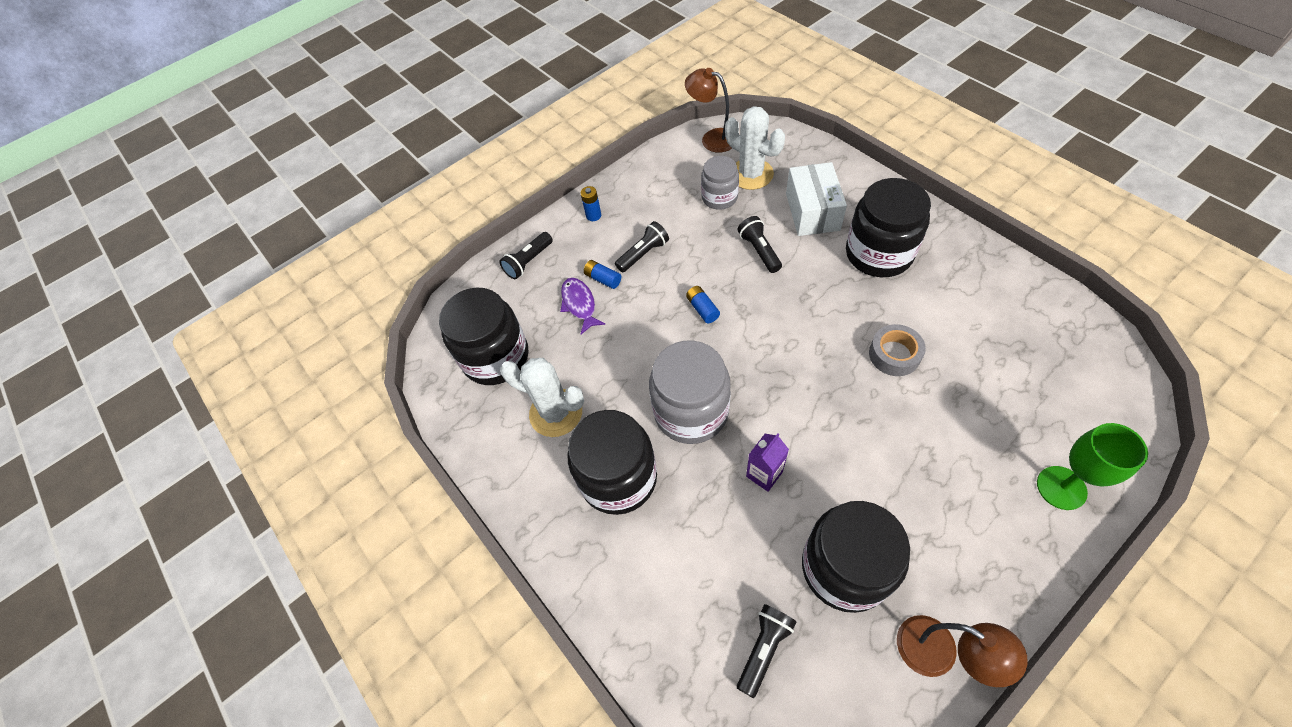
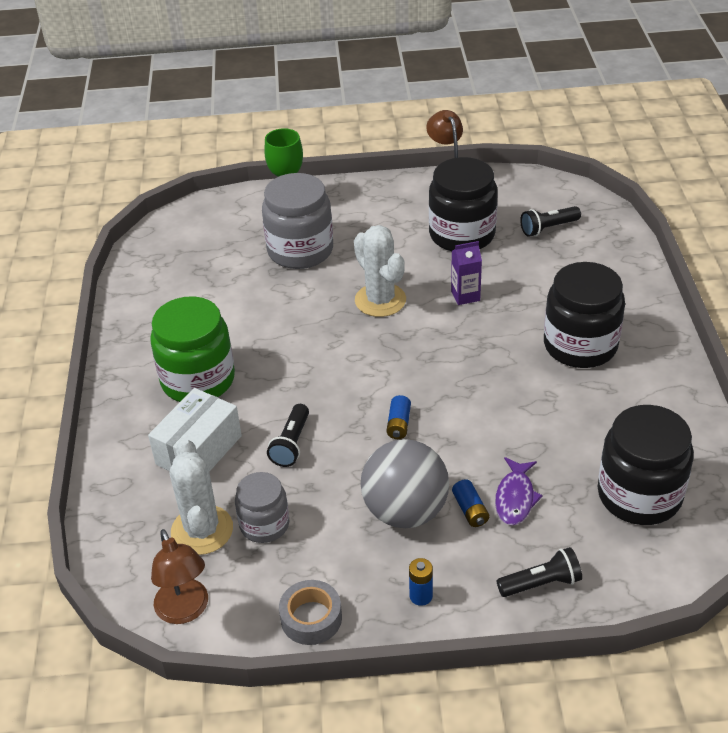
camera: 150 degrees left, 15 degrees down
white cactus [500,358,584,437] -> white cactus moved to [354,225,406,317]
black flashlight [615,221,669,272] -> grey ball [361,439,449,528]
grey jar [649,340,731,444] -> grey jar moved to [262,173,333,269]
black jar [846,178,931,277] -> green jar [150,296,235,402]
grey tape [869,324,926,376] -> grey tape moved to [279,580,342,645]

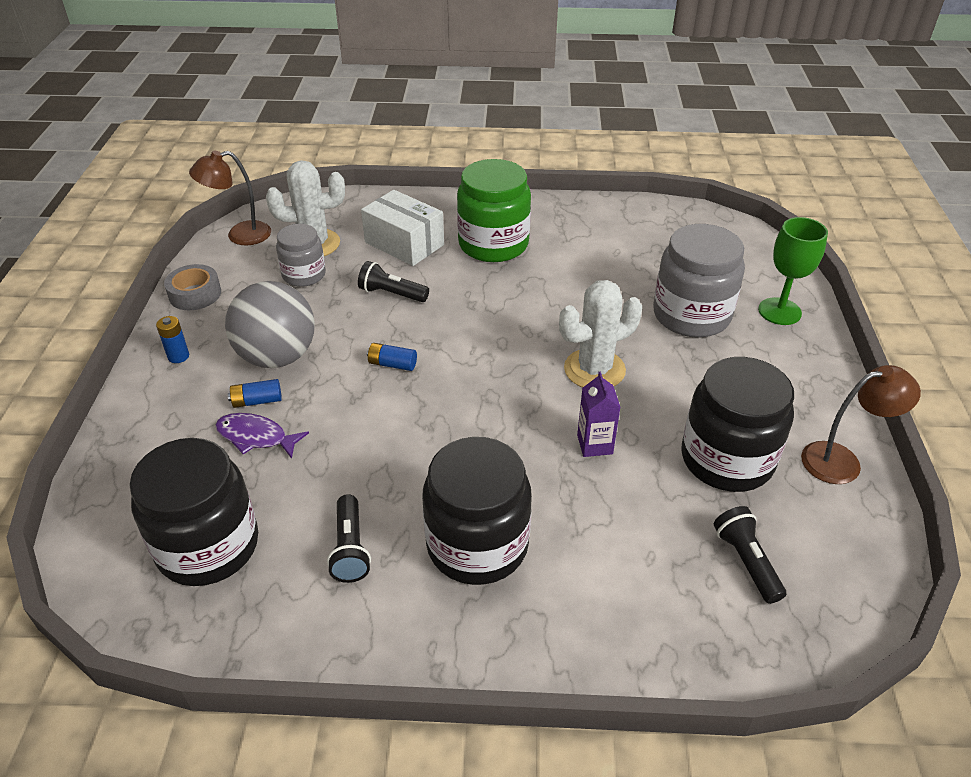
camera: 95 degrees right, 0 degrees up
black flashlight [497,547,582,597] -> black flashlight moved to [327,494,371,583]

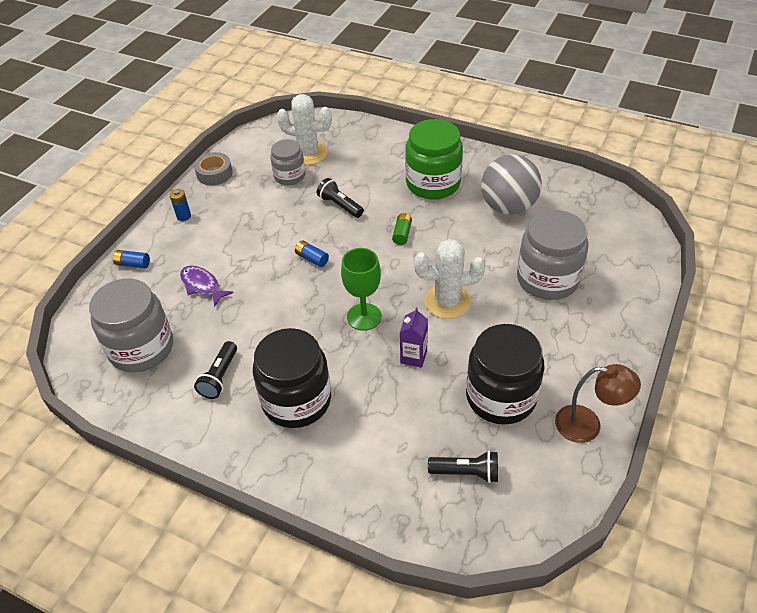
camera: 25 degrees right, 5 degrees up
black jar [129,438,258,586] -> grey jar [89,278,173,372]
brown lamp [189,150,271,245] -> none
grey ball [225,281,315,368] -> grey ball moved to [481,154,542,215]
blue battery [228,379,282,408] -> blue battery moved to [113,250,150,268]
white box [361,190,444,266] -> none
black flashlight [714,506,786,604] -> black flashlight turned 90 degrees clockwise [428,451,498,483]
green goblet [758,217,828,325] -> green goblet moved to [341,248,382,331]
none -> green battery [392,213,412,245]

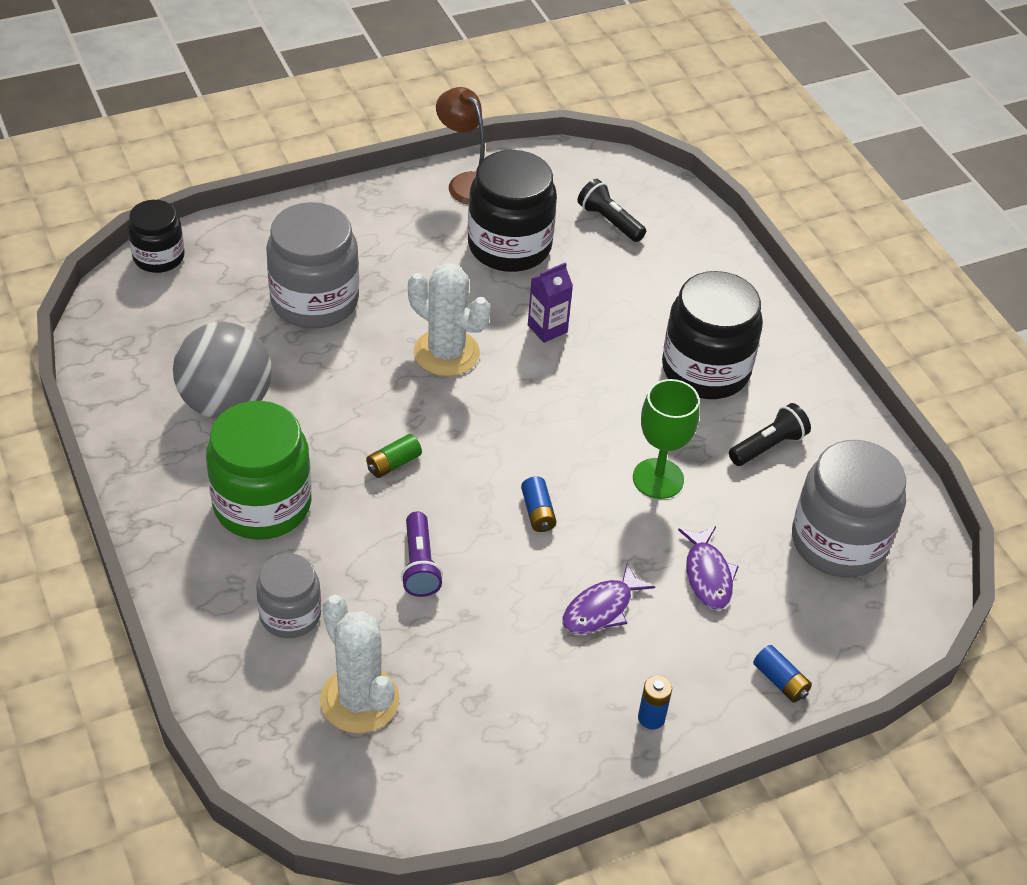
camera: 145 degrees left, 0 degrees up
grey tape [194,152,233,186] -> none
grey jar [270,139,305,185] -> grey jar moved to [256,553,321,638]
black flashlight [317,178,364,218] -> purple flashlight [401,511,443,597]
green goblet [341,248,382,331] -> green goblet moved to [633,379,700,499]
none -> black jar [128,200,185,273]
none -> purple fish [563,563,655,634]

